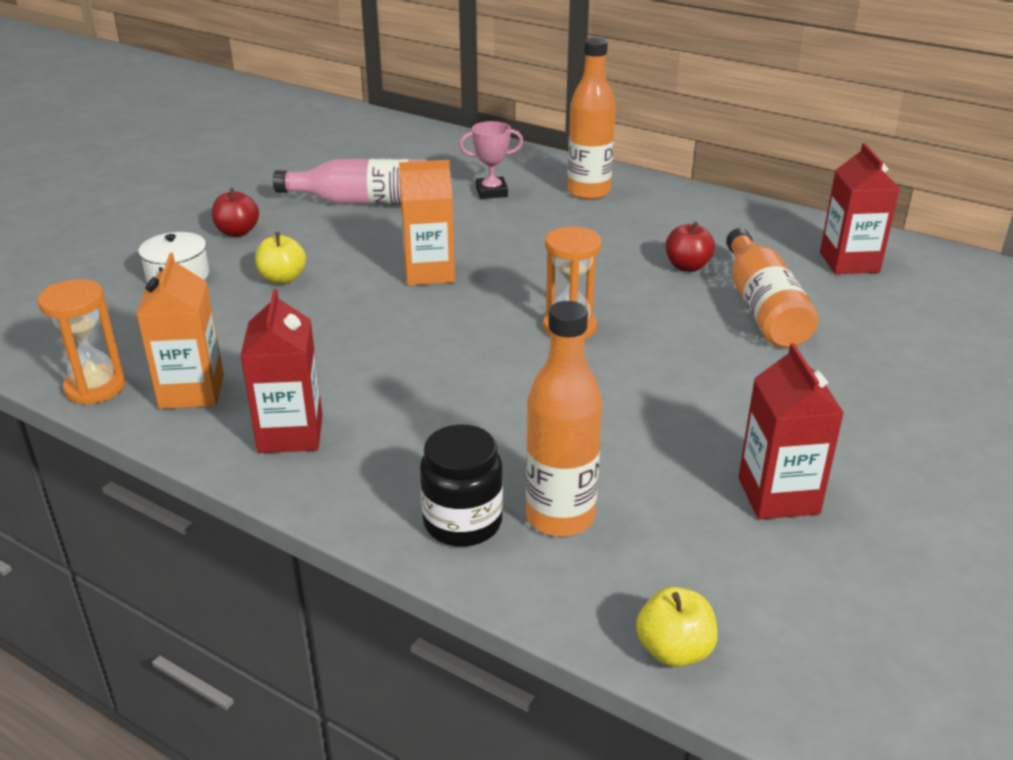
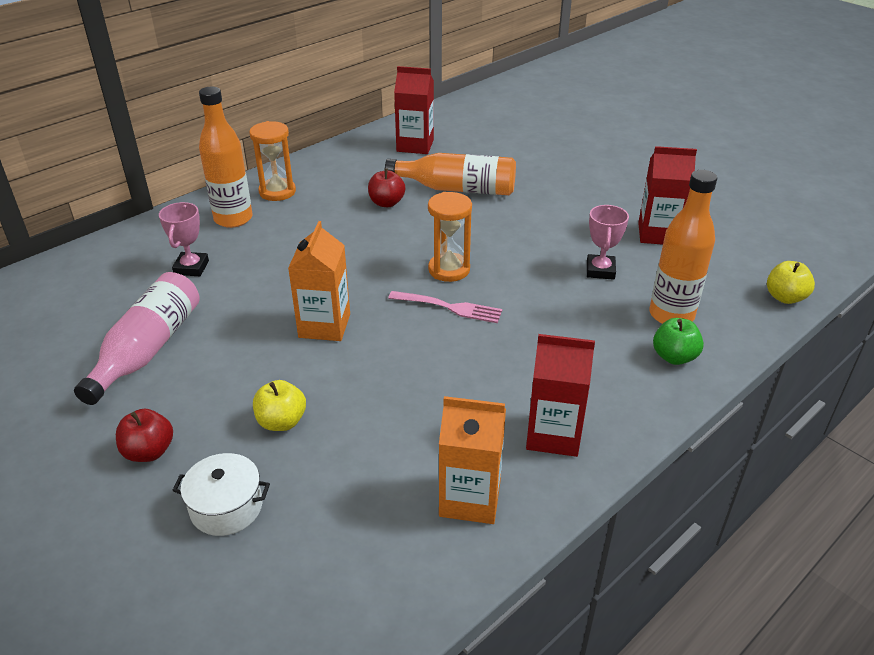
camera: 75 degrees left, 5 degrees up
orange hourglass [38,279,125,405] -> orange hourglass moved to [249,121,296,201]
black jar [420,424,503,547] -> green apple [653,318,704,365]
none -> pink fork [388,291,502,323]
none -> pink trophy [587,205,629,280]

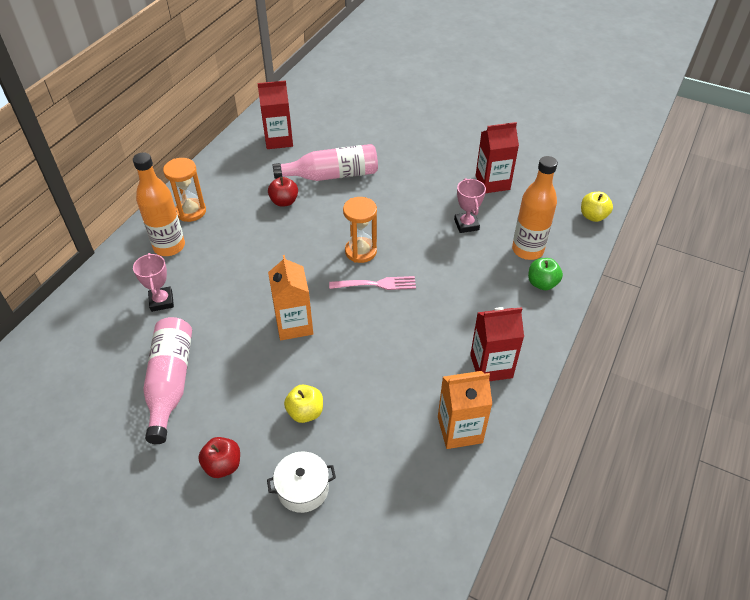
camera: 20 degrees left, 10 degrees up
orange bottle [385,153,516,195] -> pink bottle [273,144,378,181]

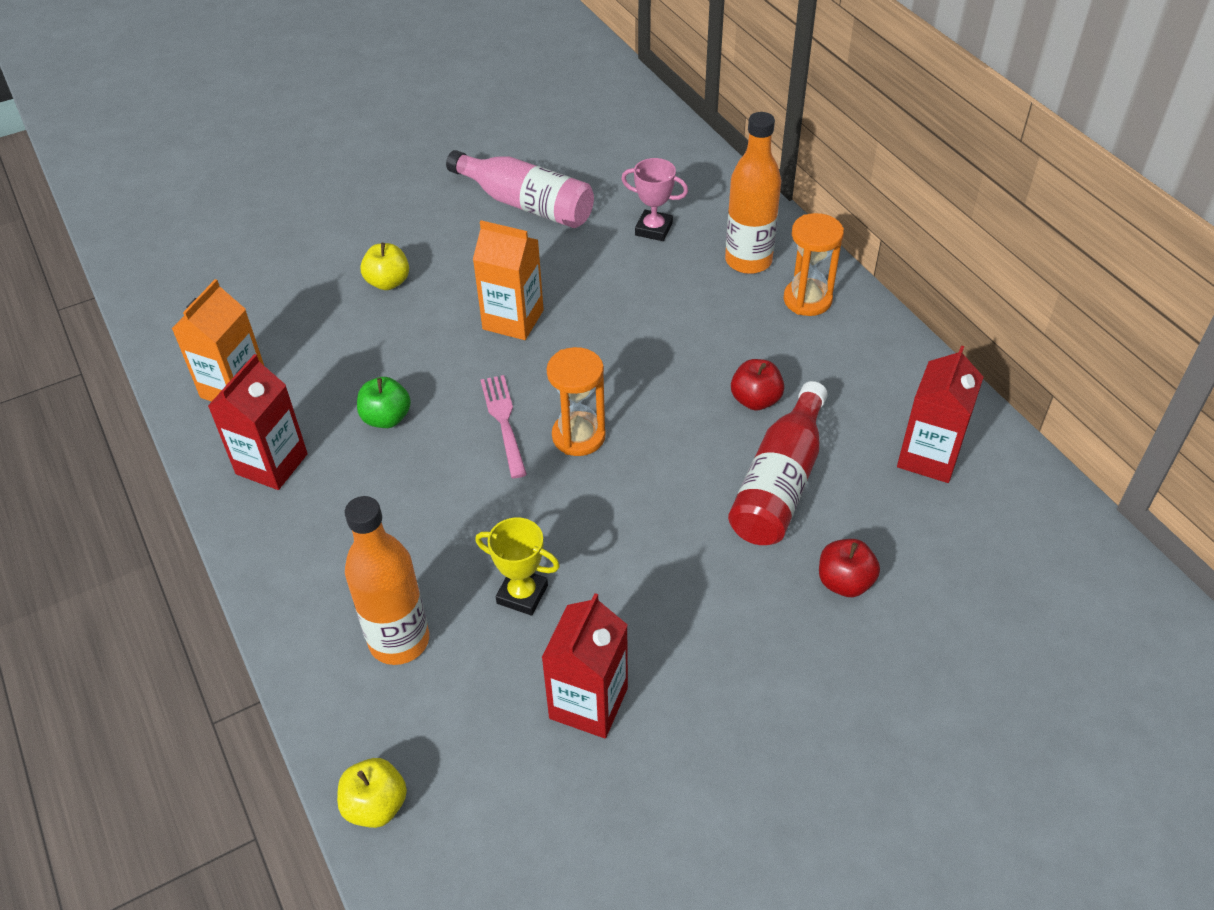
camera: 125 degrees right, 0 degrees up
red apple [198,437,240,478] -> red apple moved to [819,539,880,597]
white pot [267,452,336,513] -> none
pink bottle [273,144,378,181] -> red bottle [728,381,828,545]
pink fork [329,276,416,290] -> pink fork turned 135 degrees clockwise [481,375,527,478]
pink trophy [454,178,486,233] -> yellow trophy [475,517,560,615]
green apple [528,258,563,290] -> green apple moved to [357,377,411,428]

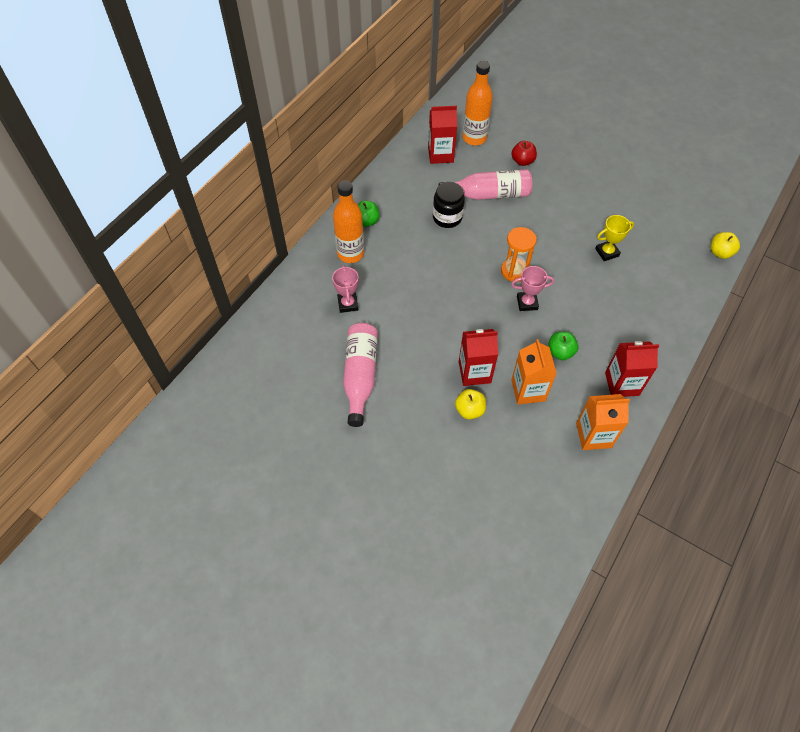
camera: 120 degrees left, 10 degrees up
orange bottle [345,496,429,665] -> orange bottle moved to [463,61,493,146]
orange carton [473,220,544,340] -> orange carton moved to [511,339,557,405]
yellow trophy [475,517,560,615] -> yellow trophy turned 75 degrees clockwise [595,215,634,261]
pink fork [481,375,527,478] -> pink trophy [511,266,554,311]
red carton [541,593,628,738] -> red carton moved to [459,329,498,386]
red bottle [728,381,828,545] -> pink bottle [439,169,532,200]
red apple [731,359,784,411] -> black jar [433,182,465,228]
orange hourglass [783,213,844,316] -> green apple [358,201,380,227]

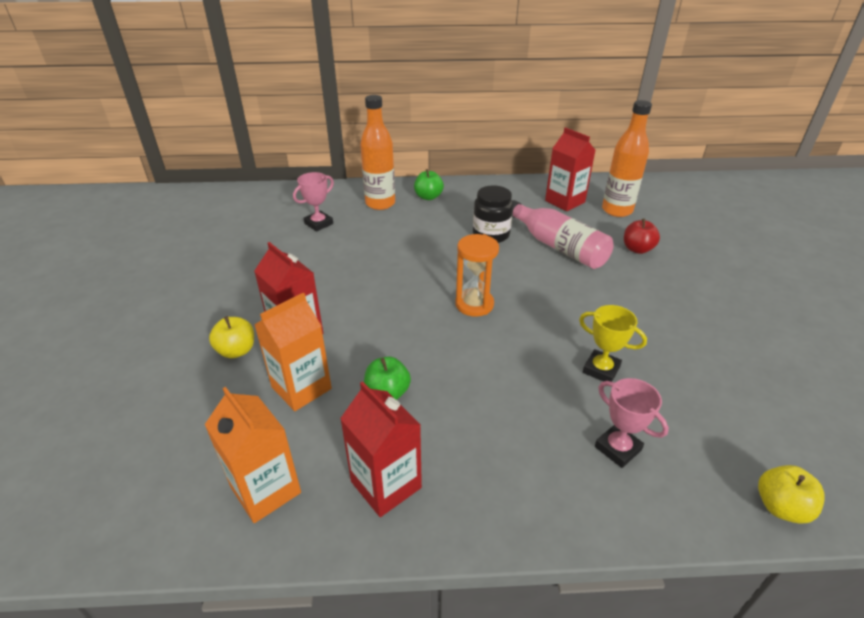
camera: 55 degrees right, 20 degrees down
pink bottle [343,323,378,427] -> none
pink trophy [511,266,554,311] -> pink trophy moved to [595,378,669,468]

